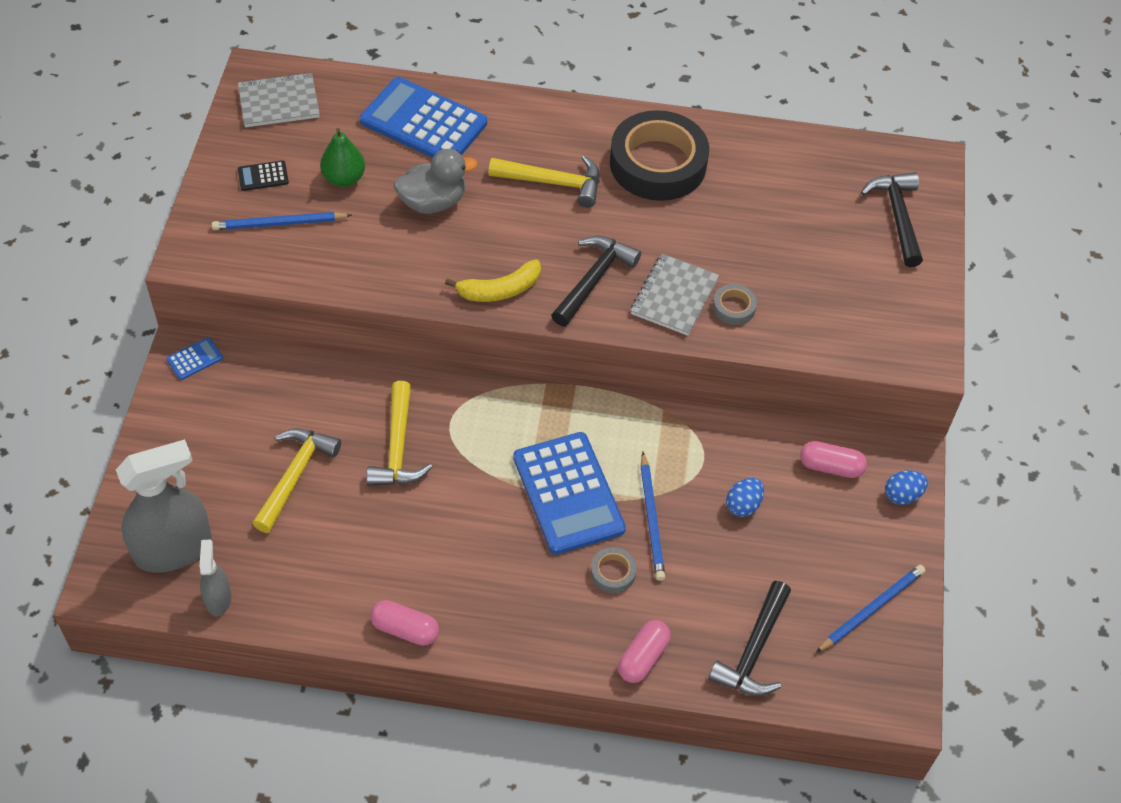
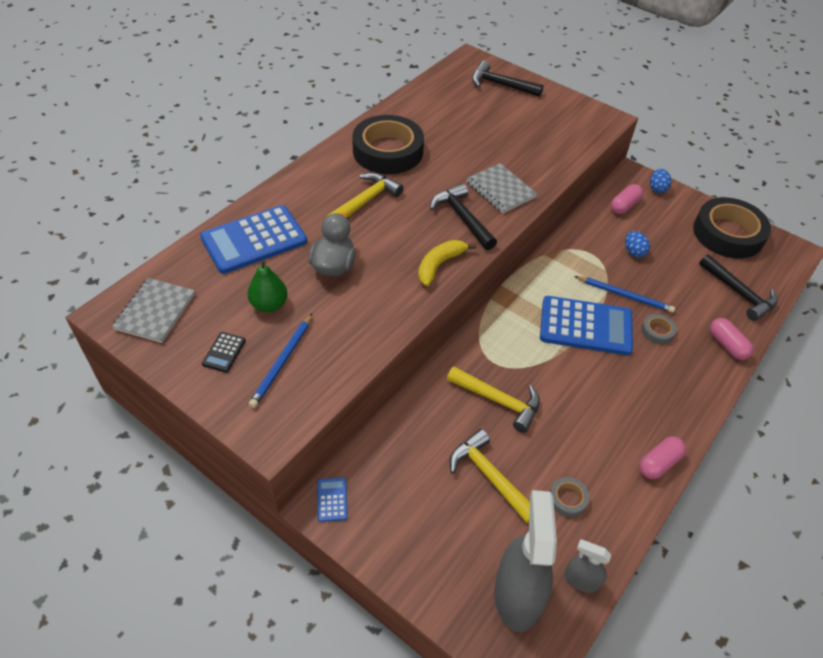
camera: 60 degrees left, 5 degrees down
yellow banana [445,259,541,302] -> yellow banana turned 150 degrees counterclockwise [418,240,476,286]
grey tape [713,284,757,325] -> grey tape moved to [550,477,589,517]
blue pencil [816,565,925,653] -> black tape [693,197,771,259]

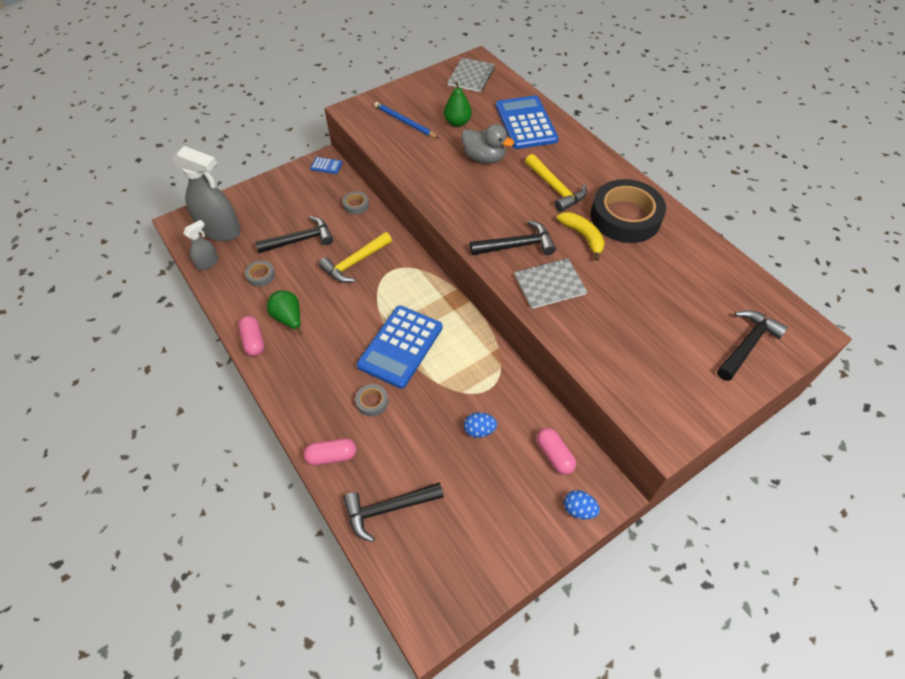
camera: 110 degrees right, 5 degrees up
grey notebook [112,278,195,343] -> grey notebook turned 75 degrees clockwise [447,58,495,92]
black calculator [202,332,246,373] -> none
yellow banana [418,240,476,286] -> yellow banana moved to [557,212,605,261]
yellow hammer [450,429,530,523] -> black hammer [255,216,333,253]
blue pencil [574,276,675,313] -> none
black tape [693,197,771,259] -> none
none -> green pear [267,290,302,335]
none -> grey tape [342,191,369,214]

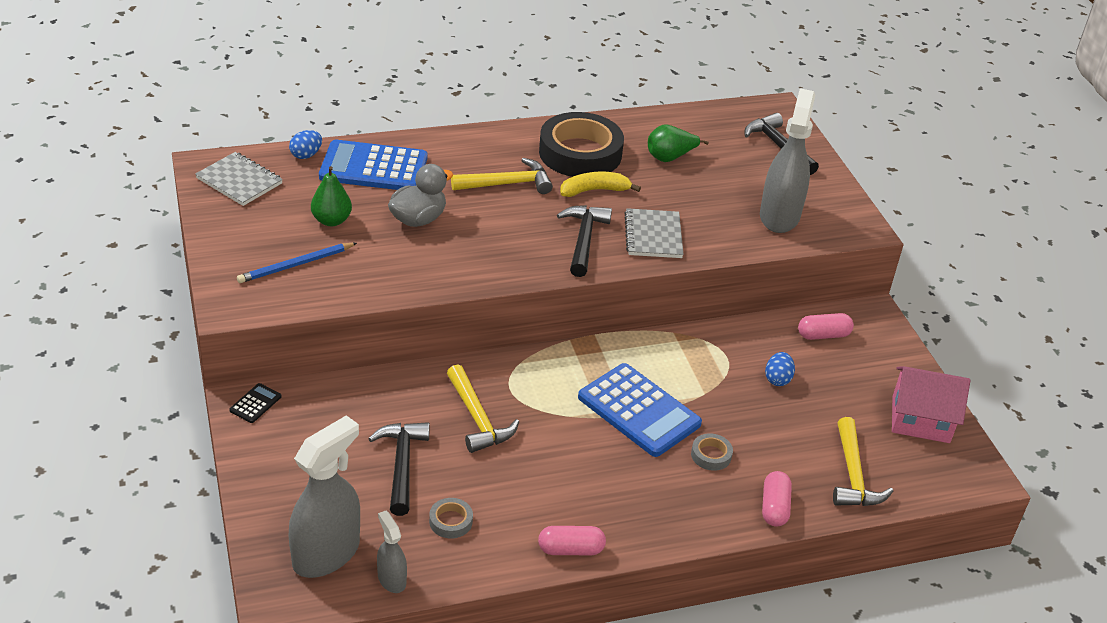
camera: 75 degrees left, 15 degrees down
green pear [267,290,302,335] -> green pear moved to [648,125,709,162]
blue calculator [310,157,342,174] -> black calculator [229,383,282,423]
grey tape [342,191,369,214] -> none
black hammer [343,482,444,542] -> yellow hammer [833,417,893,506]
blue egg [564,490,600,520] -> blue egg moved to [289,130,322,159]
none -> grey spray bottle [760,88,815,233]
none -> pink house [892,366,970,443]

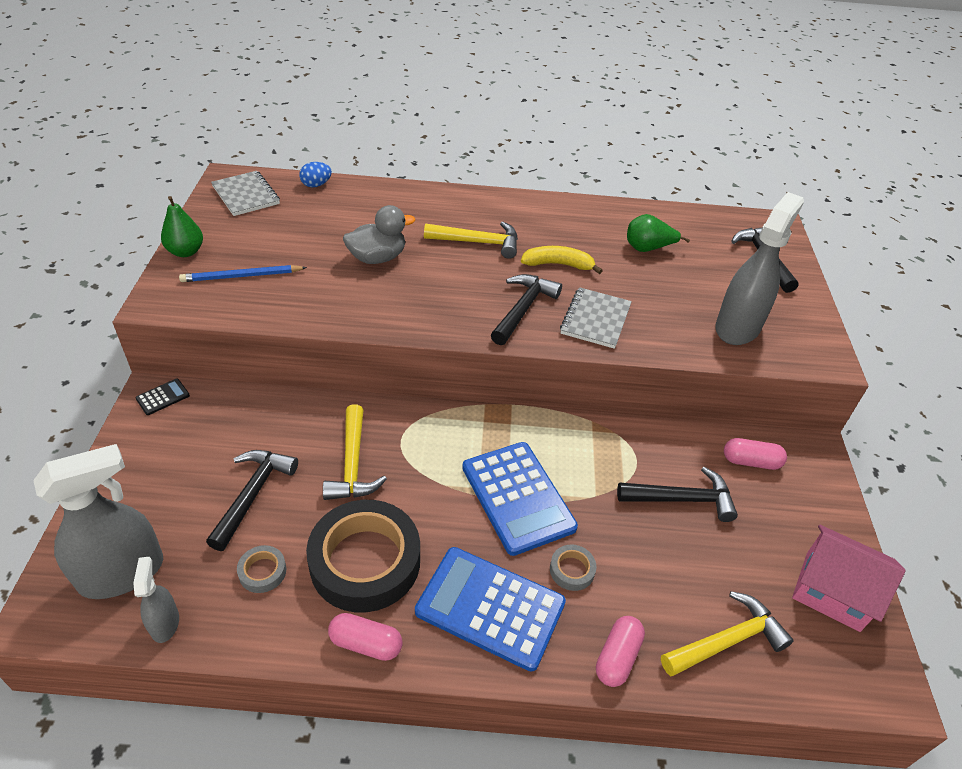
camera: 20 degrees right, 5 degrees up
green pear [311,166,352,226] -> green pear moved to [161,196,203,257]
blue calculator [319,140,428,190] -> blue calculator moved to [415,547,566,672]
black tape [539,112,624,177] -> black tape moved to [306,500,420,612]
blue egg [765,352,795,386] -> black hammer [617,467,738,522]
yellow hammer [833,417,893,506] -> yellow hammer turned 135 degrees counterclockwise [661,591,794,676]

